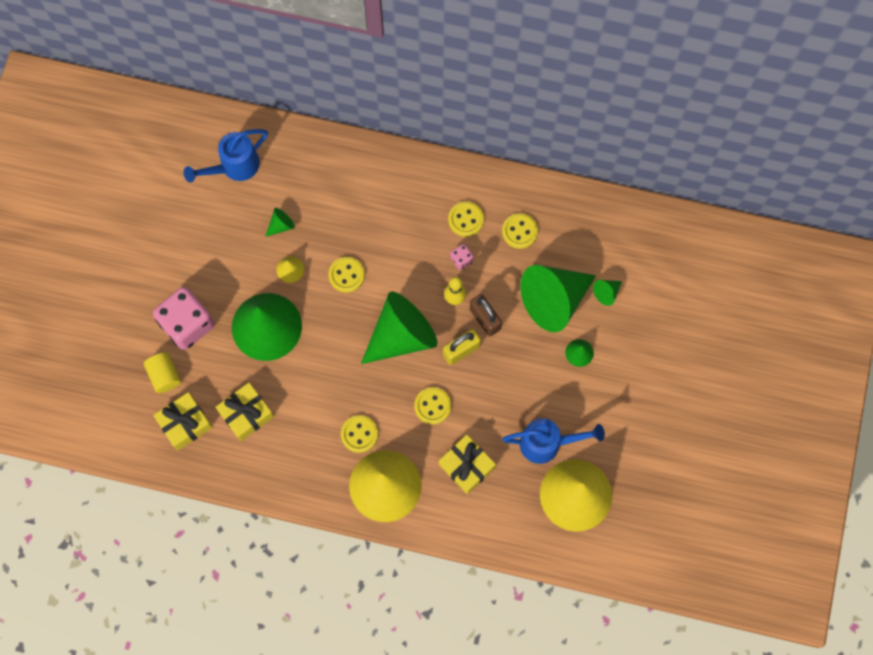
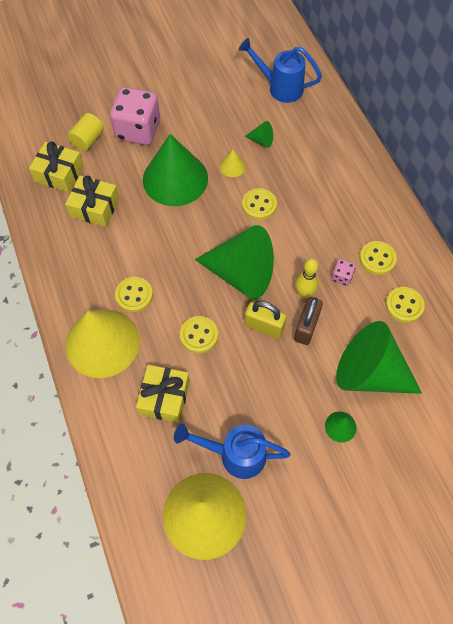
camera: 55 degrees right, 10 degrees down
blue watering can [502,418,605,464] -> blue watering can turned 135 degrees clockwise [174,424,290,479]
green cone [593,280,622,306] -> none

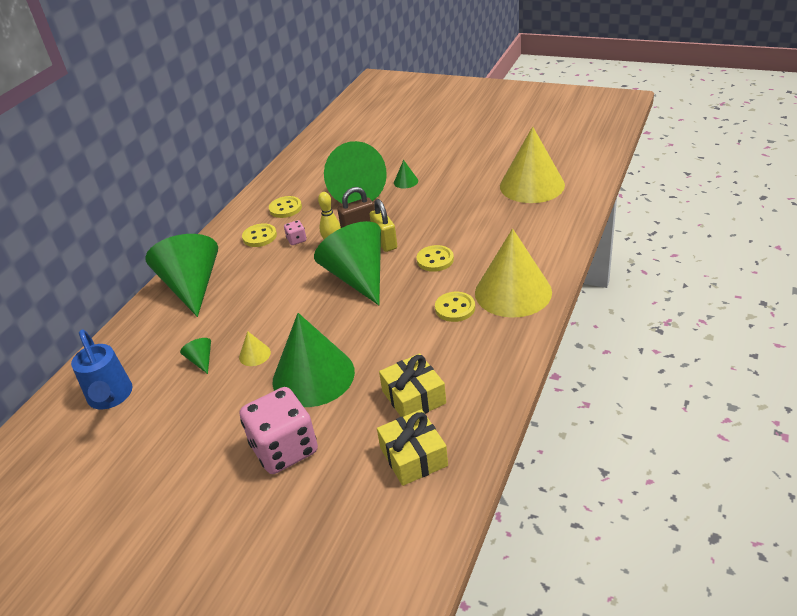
camera: 130 degrees left, 25 degrees down
yellow cylinder [68,113,104,151] -> none
yellow gift [136,365,190,423] -> none
blue watering can [174,424,290,479] -> none
yellow button [242,188,277,220] -> none
none -> green cone [145,234,218,317]

